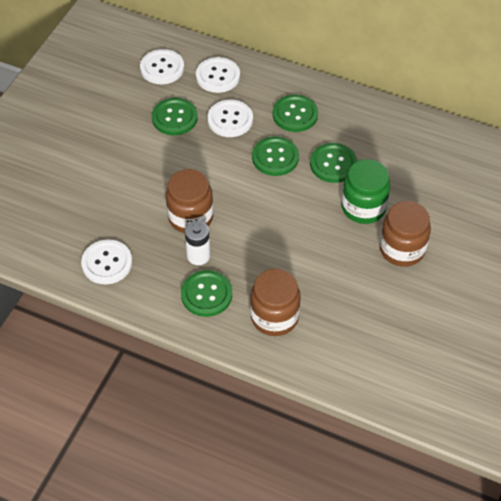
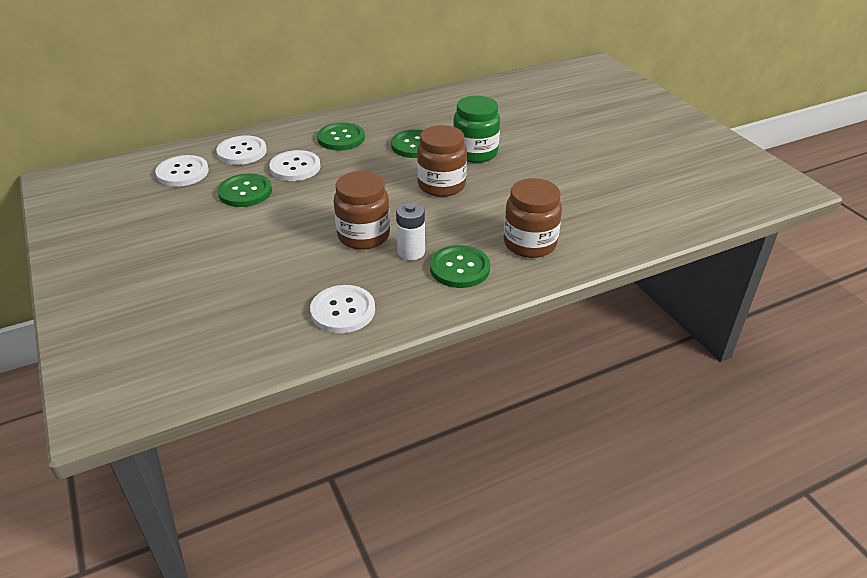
camera: 50 degrees left, 15 degrees down
green button [252,136,299,176] -> none
brown jar [379,201,431,267] -> brown jar moved to [417,125,467,197]

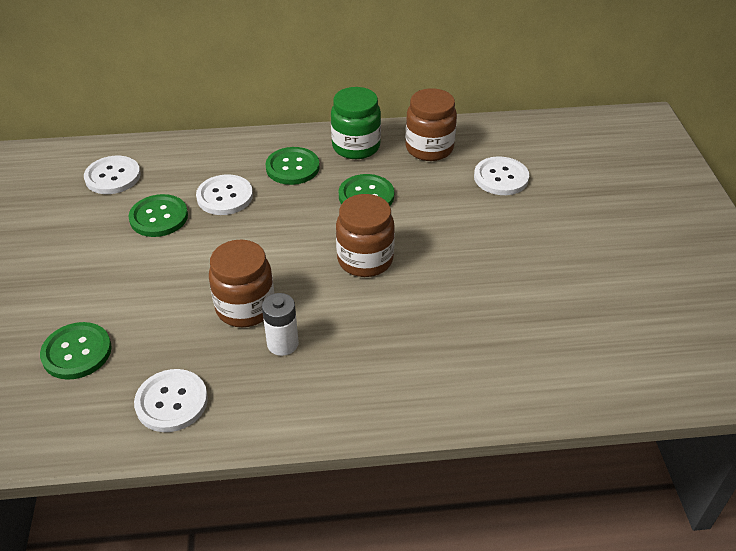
camera: 20 degrees right, 5 degrees up
white button [216,135,267,165] -> white button moved to [474,156,529,195]
green button [430,245,490,288] -> green button moved to [40,322,112,380]
green jar [453,96,500,163] -> green jar moved to [331,87,381,159]
brown jar [504,178,562,258] -> brown jar moved to [405,88,457,161]

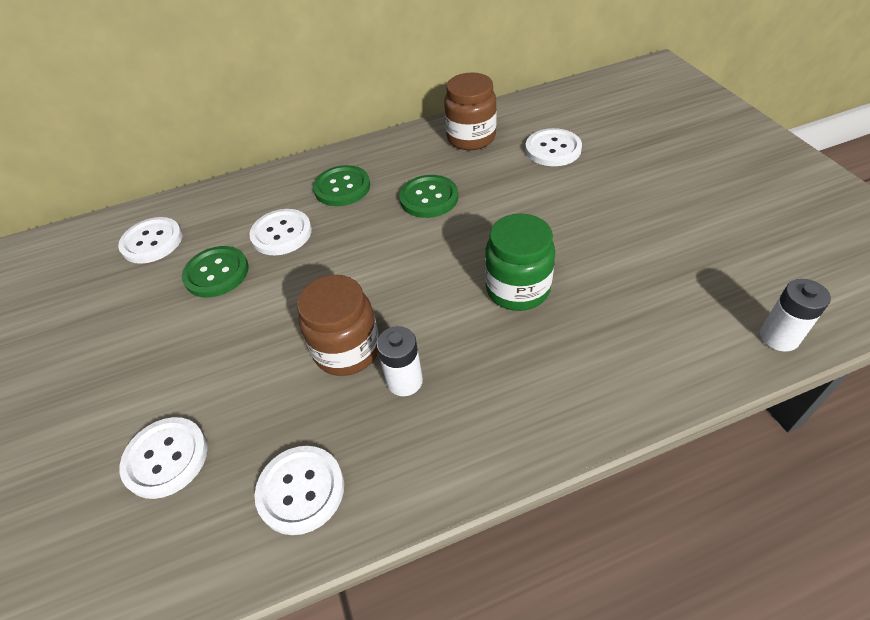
camera: 10 degrees left, 5 degrees up
green button [40,322,112,380] -> white button [120,417,208,499]
green jar [331,87,381,159] -> green jar moved to [485,213,555,311]
brown jar [336,194,395,277] -> none
none -> white battery [760,279,831,352]

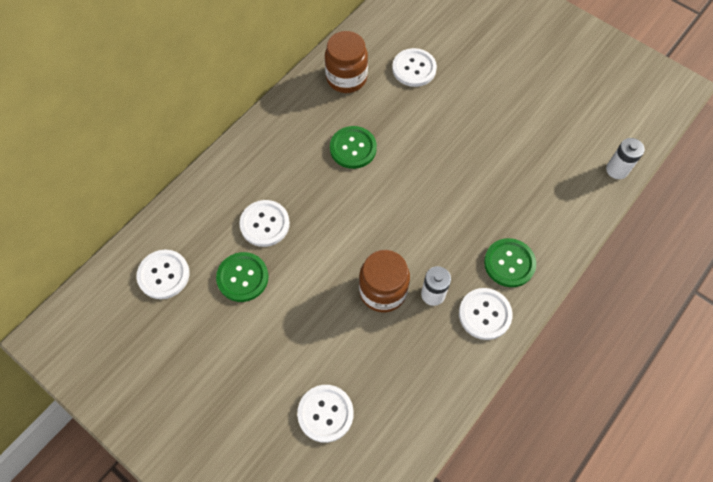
camera: 35 degrees left, 15 degrees up
white button [254,446,344,535] -> white button moved to [459,288,512,340]
green button [313,165,370,206] -> green button moved to [484,238,536,287]
green jar [485,213,555,311] -> none

